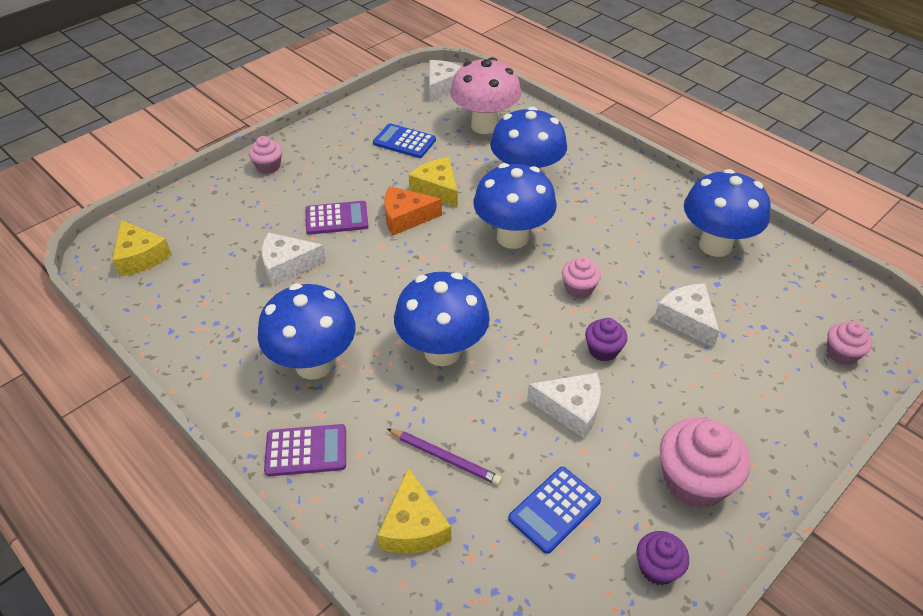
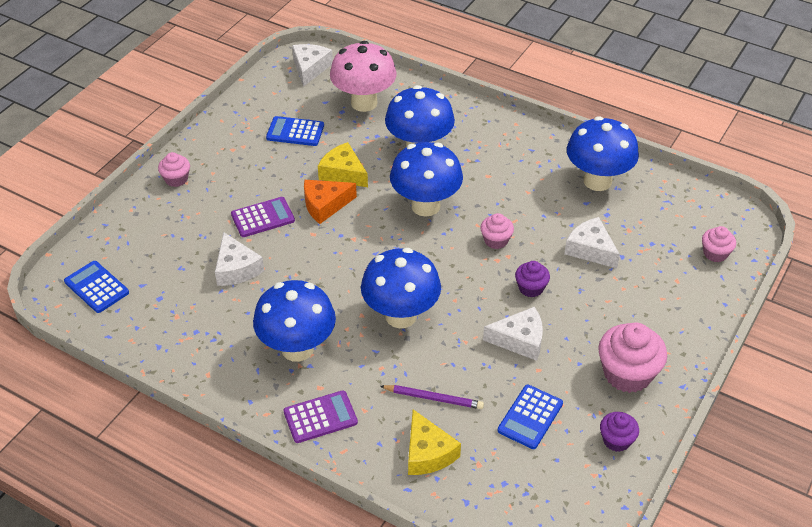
camera: 15 degrees left, 0 degrees up
yellow cheese [112,220,172,276] -> blue calculator [64,261,129,313]
white cheese [262,232,326,286] -> white cheese turned 90 degrees counterclockwise [215,232,264,286]

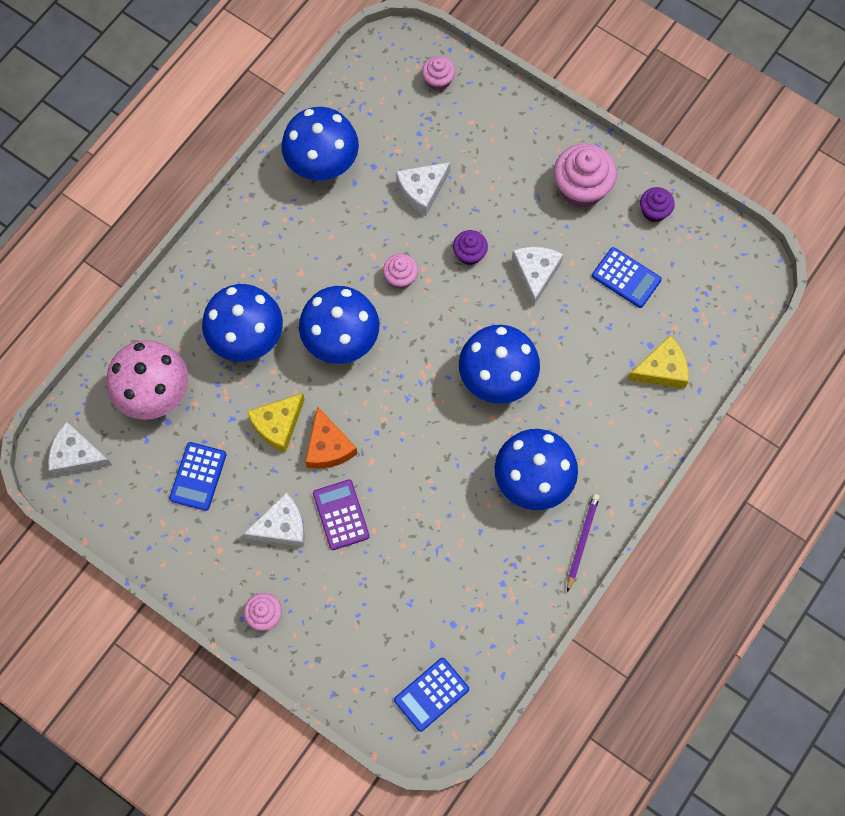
camera: 85 degrees left, 25 degrees up
white cheese [215,232,264,286] -> white cheese moved to [243,492,305,547]
purple calculator [284,390,358,443] -> none
purple pencil [380,385,484,409] -> purple pencil moved to [567,494,600,592]

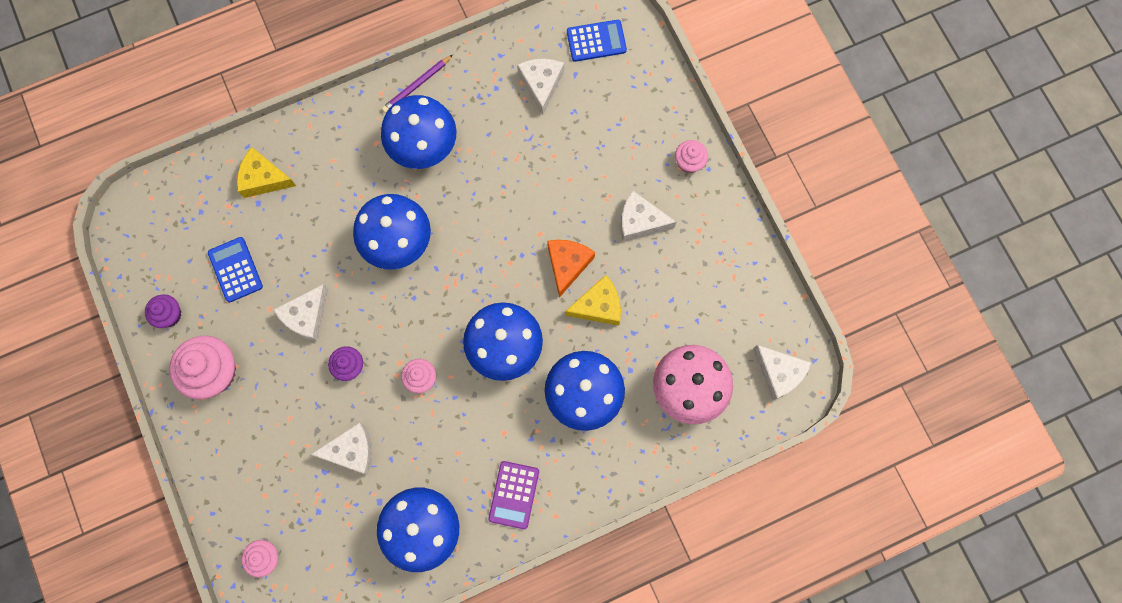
camera: 150 degrees left, 5 degrees up
blue calculator [169,442,226,511] -> none
purple calculator [313,480,370,550] -> purple calculator moved to [488,461,539,529]
none -> white cheese [517,59,564,115]

